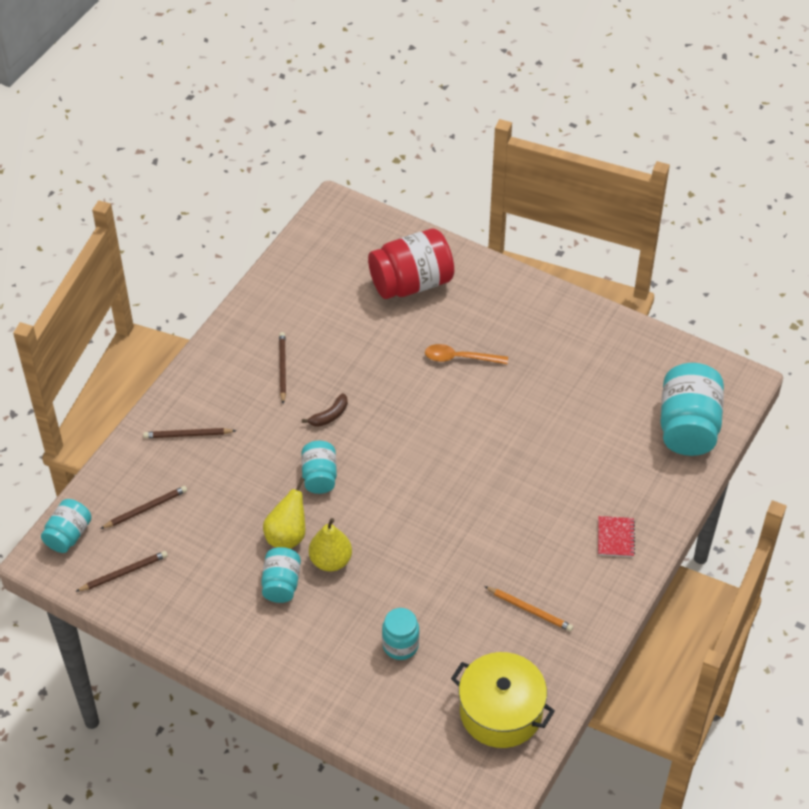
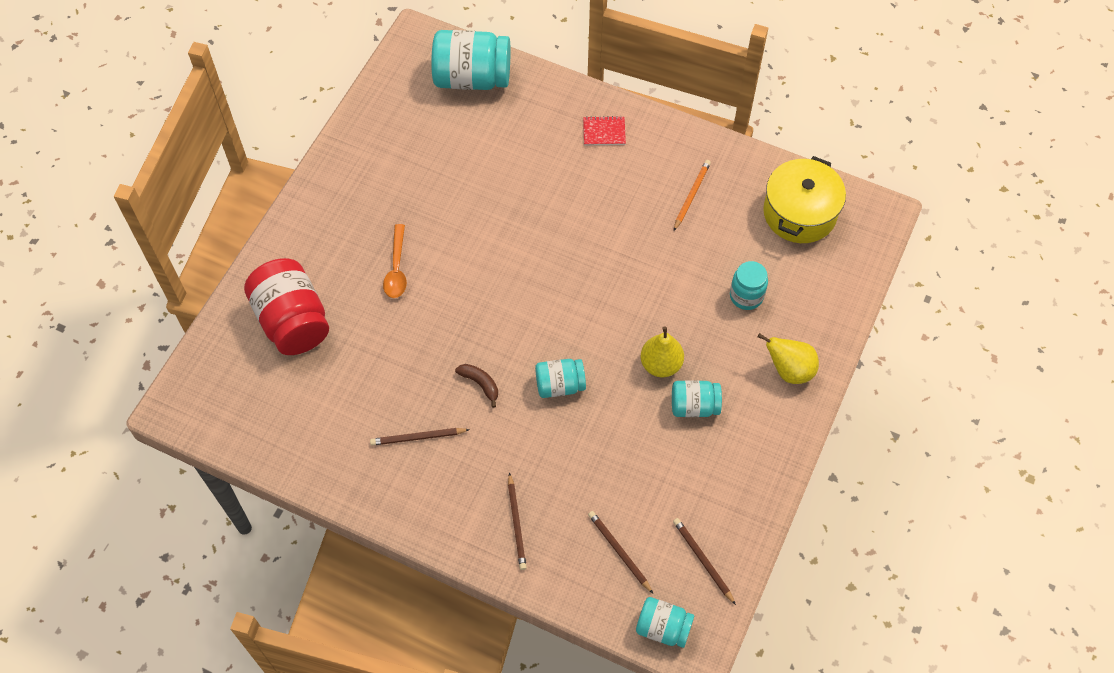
camera: 95 degrees left, 10 degrees up
yellow pear [263,478,305,549] -> yellow pear moved to [758,333,819,384]

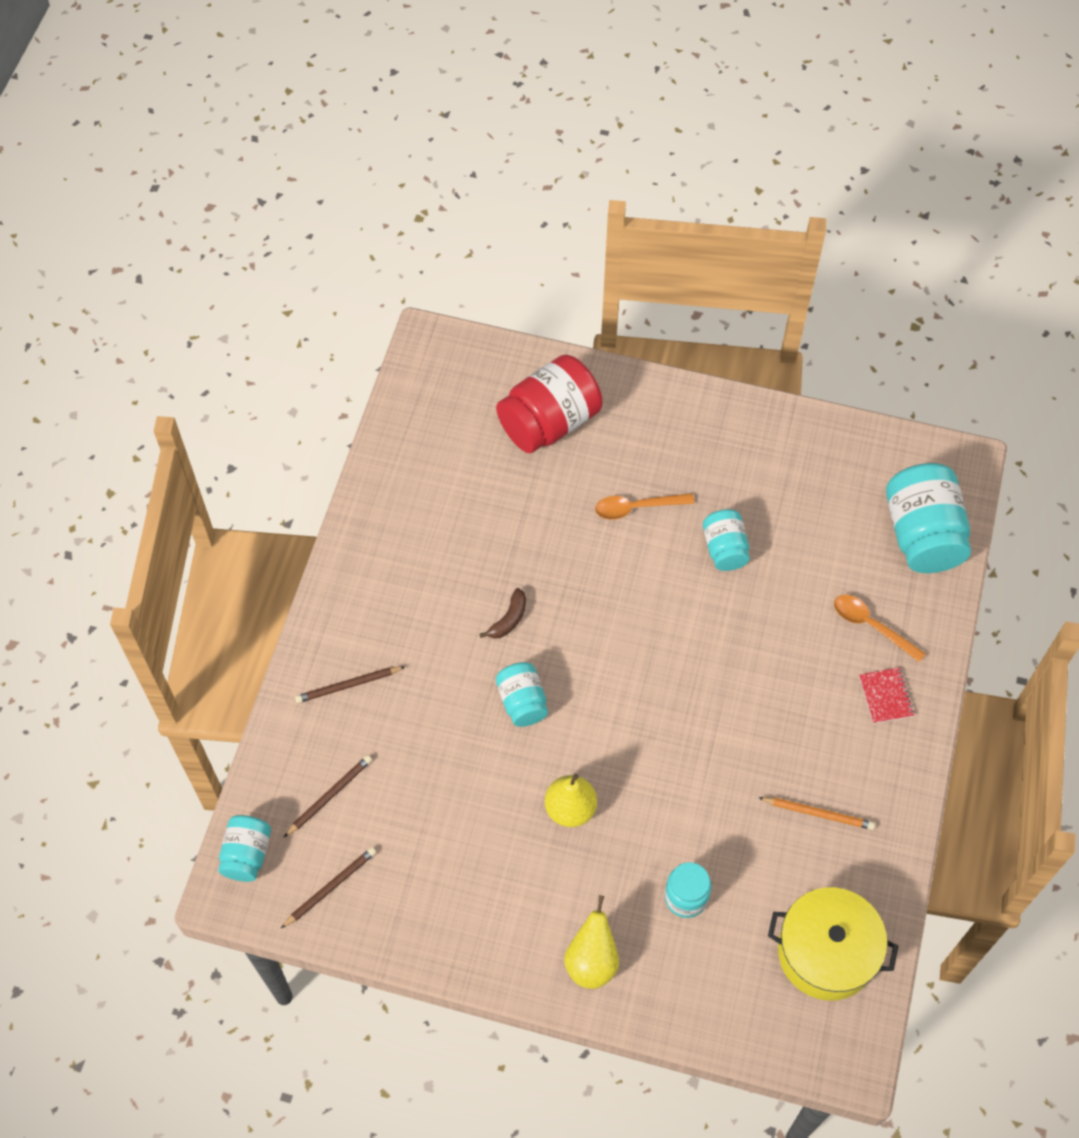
camera: 80 degrees right, 0 degrees up
brown pencil [370,428,470,446] -> none
turquoise jar [672,381,722,417] -> turquoise jar moved to [703,509,750,571]
none -> orange spoon [834,595,926,662]

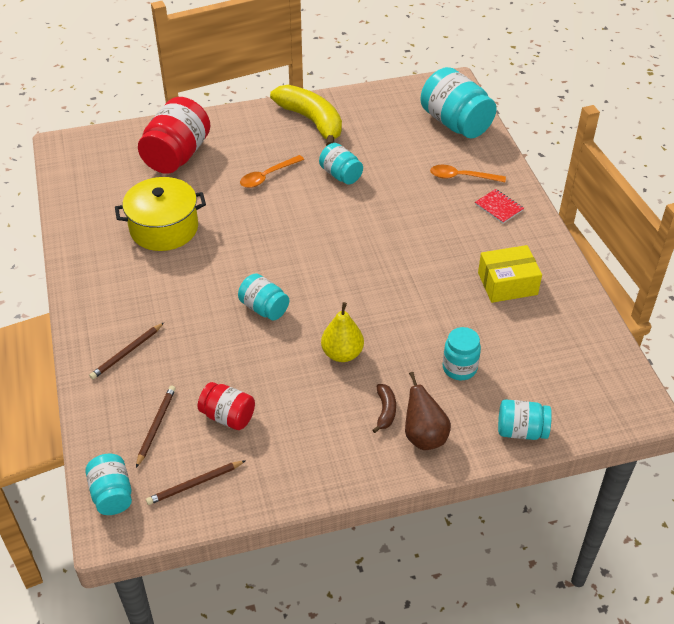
camera: 30 degrees left, 15 degrees down
brown pencil [281,847,376,928] -> brown pencil turned 135 degrees counterclockwise [146,460,246,505]
brown banana [479,588,526,639] -> brown banana moved to [373,384,396,433]
yellow pear [564,895,619,989] -> brown pear [405,372,451,450]
orange pencil [758,797,875,830] -> yellow box [478,245,542,303]
yellow pot [768,887,898,1001] -> yellow pot moved to [115,177,206,251]
none -> red jar [198,382,255,430]
none -> yellow banana [270,85,342,146]
none -> turquoise jar [498,399,552,440]

